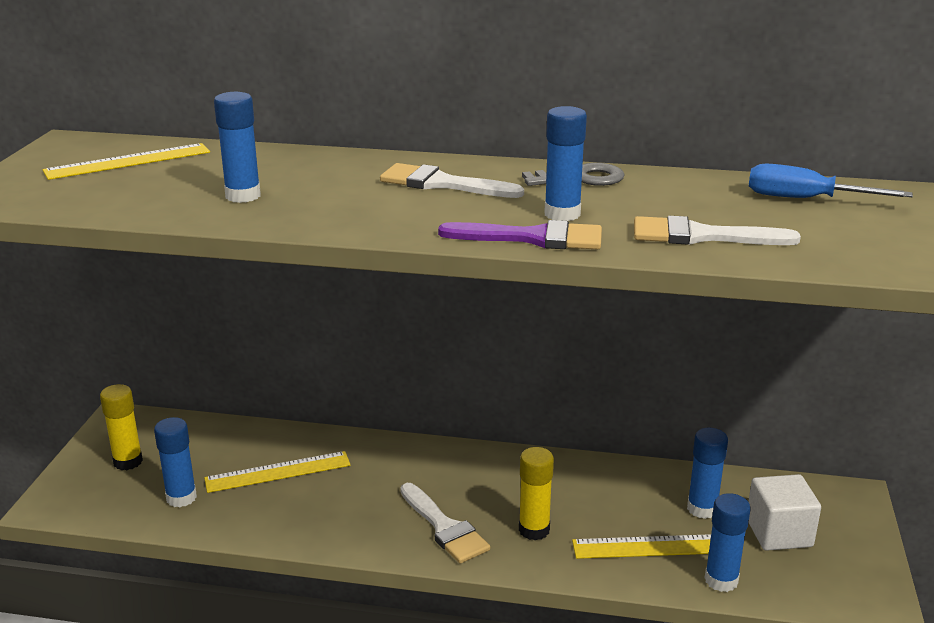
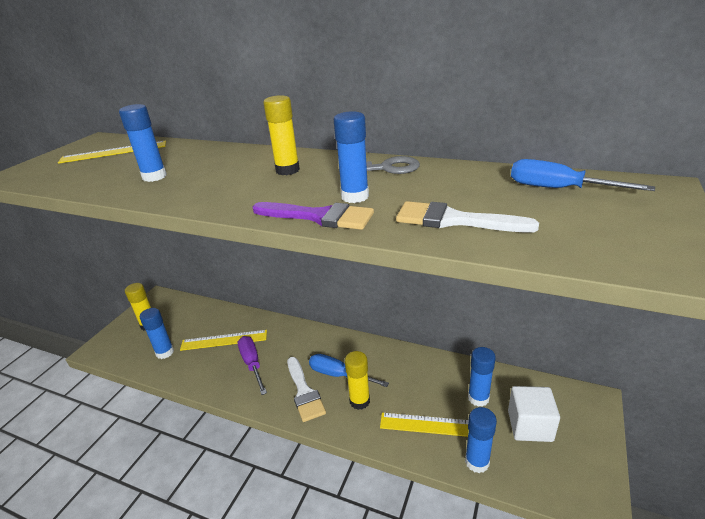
camera: 15 degrees right, 5 degrees up
white brush [380,163,524,198] -> yellow glue stick [263,95,300,175]
none -> purple screwdriver [238,336,267,395]
none -> blue screwdriver [309,354,389,387]

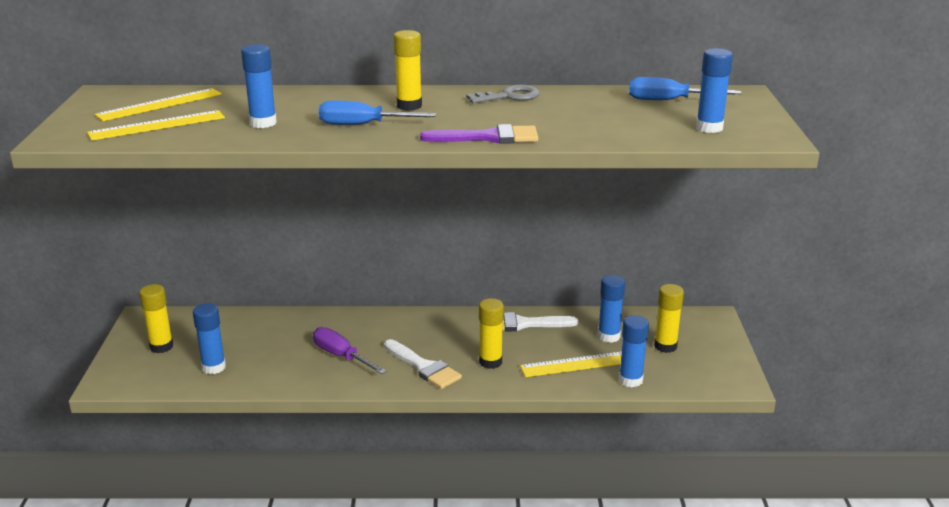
camera: 25 degrees left, 5 degrees down
yellow ruler [180,330,267,351] -> yellow ruler moved to [87,110,225,141]
blue screwdriver [309,354,389,387] -> blue screwdriver moved to [319,101,436,125]
blue glue stick [334,111,369,203] -> blue glue stick moved to [696,48,733,133]
white brush [396,201,539,233] -> white brush moved to [502,312,578,332]
white cube [508,386,560,442] -> yellow glue stick [654,284,684,353]

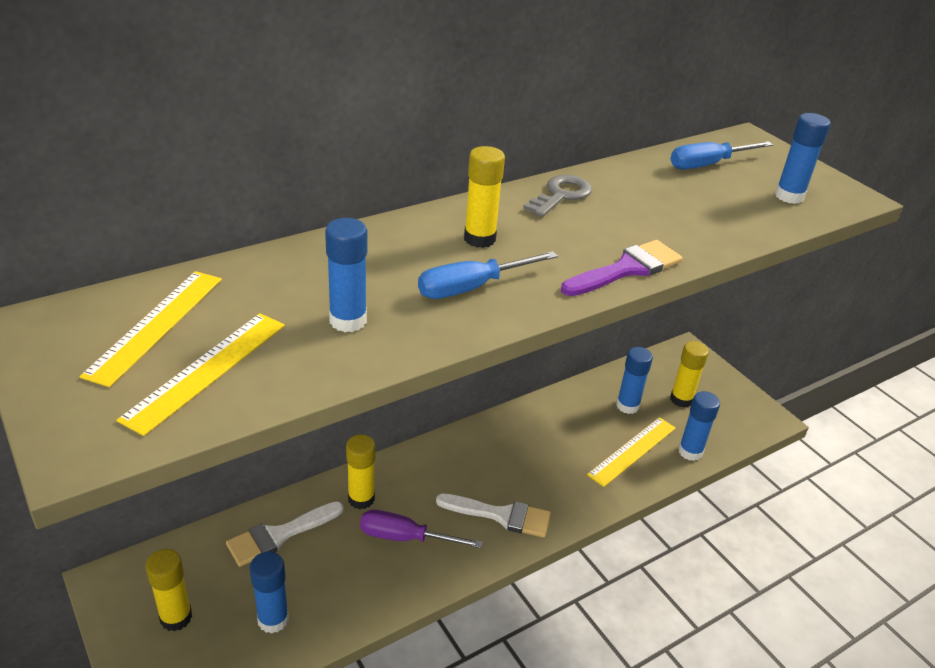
camera: 35 degrees left, 10 degrees up
yellow glue stick [479,298,504,369] -> yellow glue stick moved to [346,434,376,509]
white brush [502,312,578,332] -> white brush moved to [226,501,344,567]

